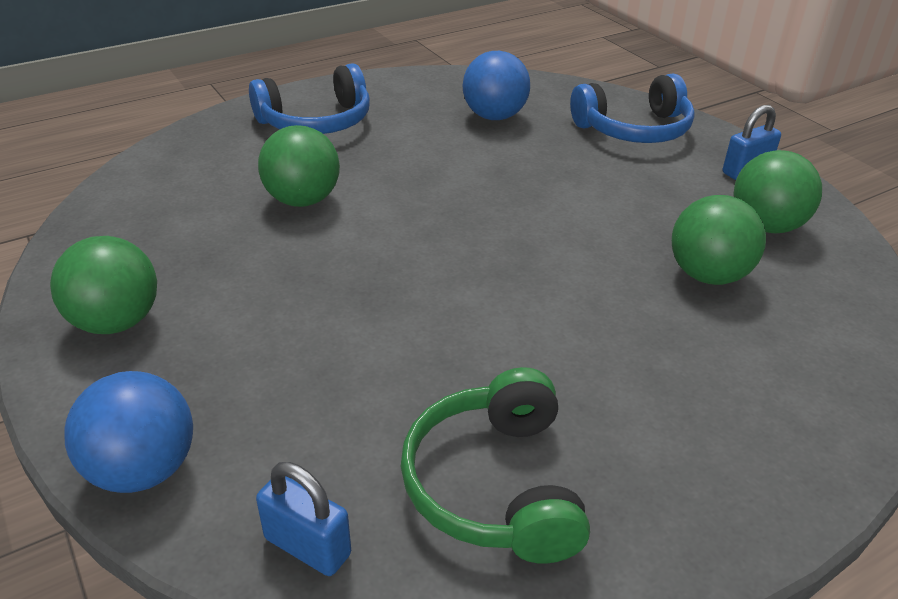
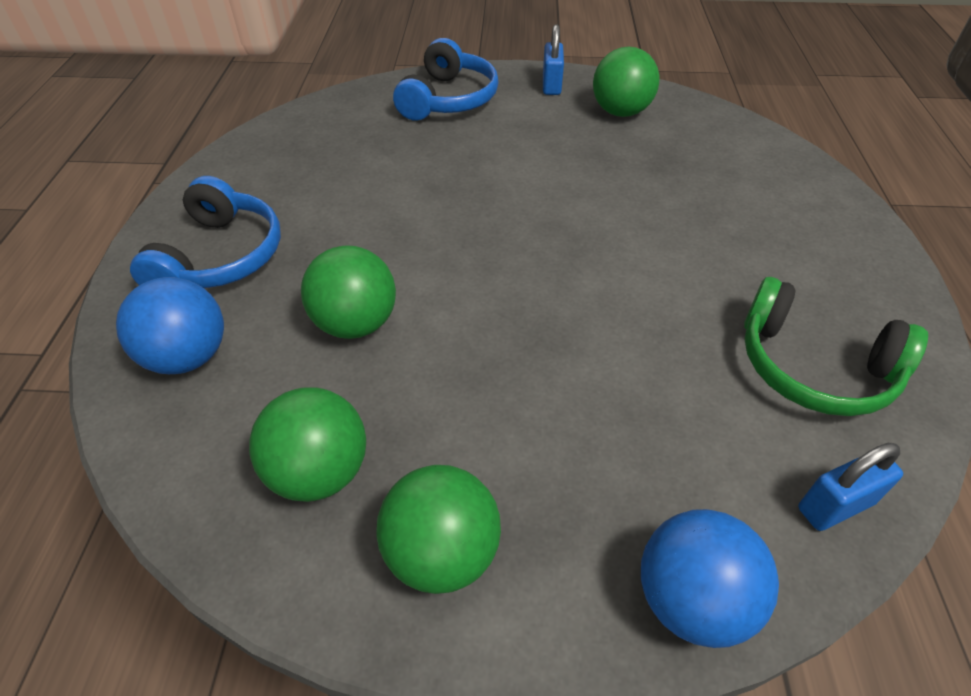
camera: 55 degrees left, 10 degrees up
blue ball [463,51,530,120] -> blue ball moved to [116,277,224,374]
green ball [672,195,766,285] -> green ball moved to [249,387,366,502]

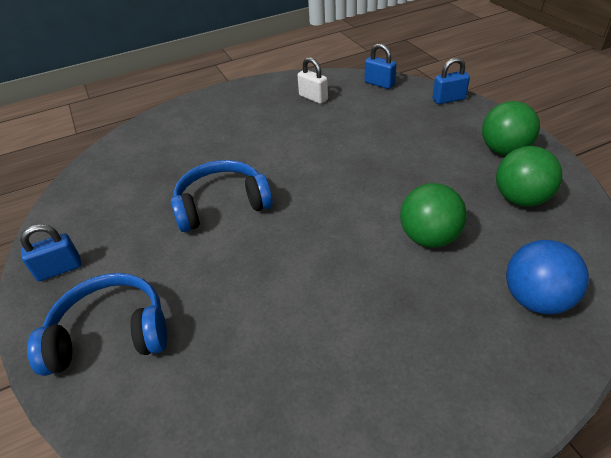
camera: 115 degrees left, 5 degrees down
blue headphones [130,176,281,288] -> blue headphones moved to [171,160,273,232]
green ball [593,47,659,117] -> none
blue ball [641,509,779,648] -> blue padlock [433,57,470,104]
green headphones [744,277,928,416] -> white padlock [297,57,328,104]

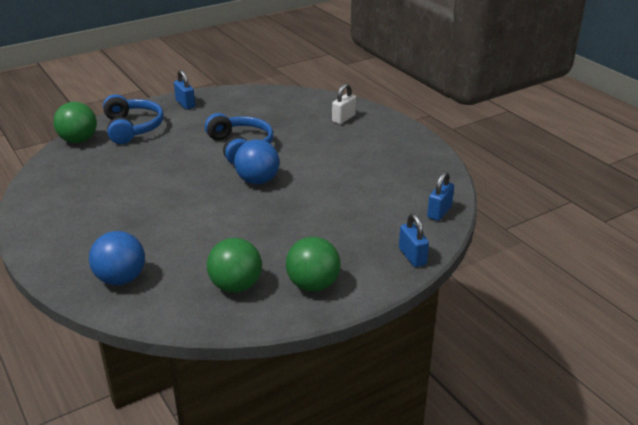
camera: 80 degrees right, 10 degrees down
white padlock [297,57,328,104] -> white padlock moved to [332,83,356,124]
green ball [400,183,467,248] -> green ball moved to [53,102,97,143]
none -> blue ball [234,139,280,184]

